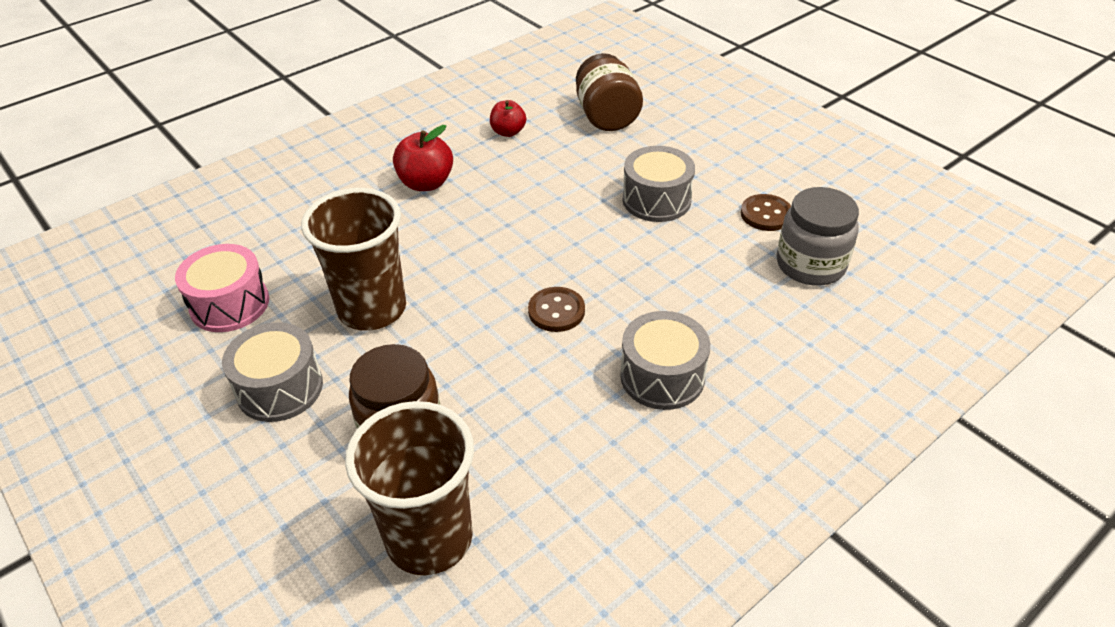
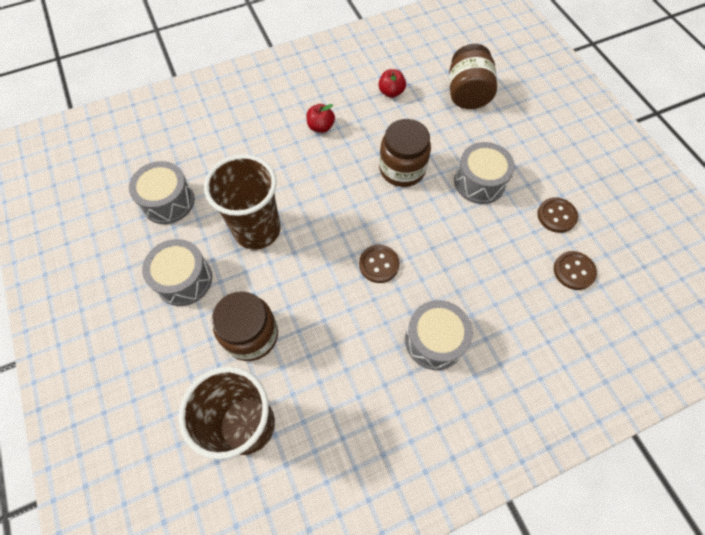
camera: 15 degrees right, 20 degrees up
pink drum [175,244,269,332] -> grey drum [129,161,195,224]
red apple [393,125,453,191] -> red apple [306,104,335,133], size x0.66
grey jar [777,187,859,286] -> brown button [554,251,597,290]
none -> brown jar [379,119,431,187]

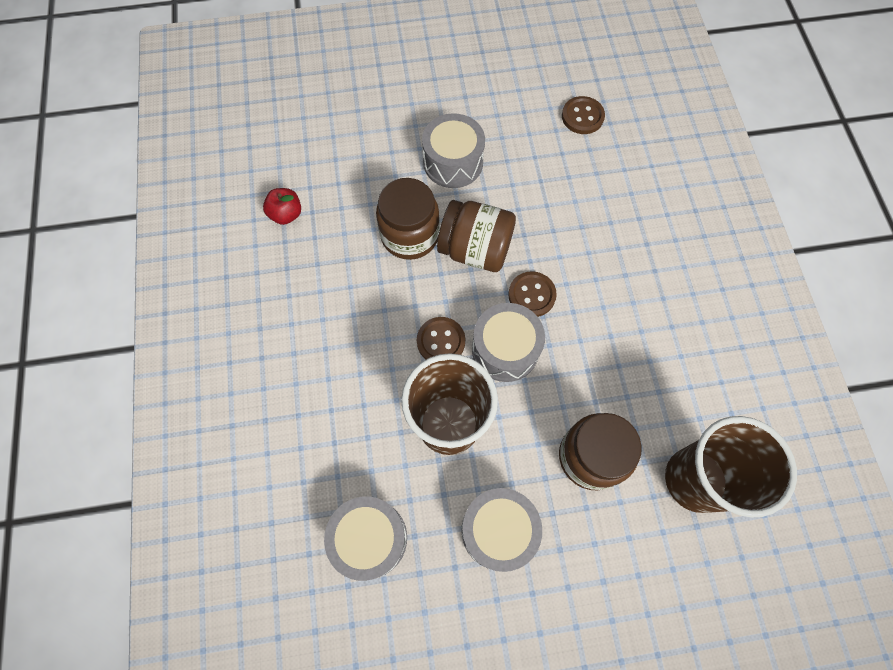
camera: 75 degrees left, 5 degrees up
red apple [306,104,335,133] -> none
grey drum [405,300,473,370] -> grey drum moved to [472,303,545,382]
brown jar [449,44,497,109] -> brown jar moved to [437,200,516,272]
brown button [537,197,578,233] -> brown button moved to [417,317,465,359]

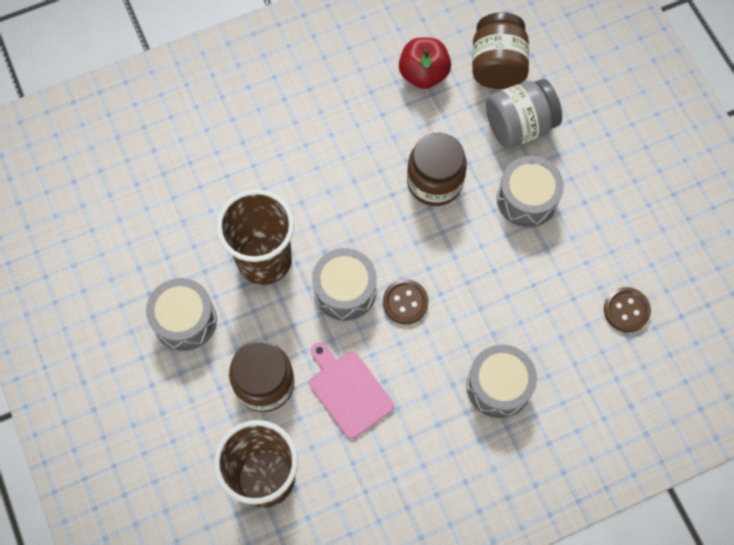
camera: 75 degrees right, 0 degrees up
red apple [263,188,301,225] -> red apple [399,37,451,89], size x1.51
grey drum [324,496,407,581] -> grey drum moved to [466,345,537,418]
brown button [417,317,465,359] -> none
brown jar [437,200,516,272] -> brown jar moved to [472,12,529,89]
none -> pink cutting board [309,342,394,439]
none -> grey jar [486,79,562,148]

